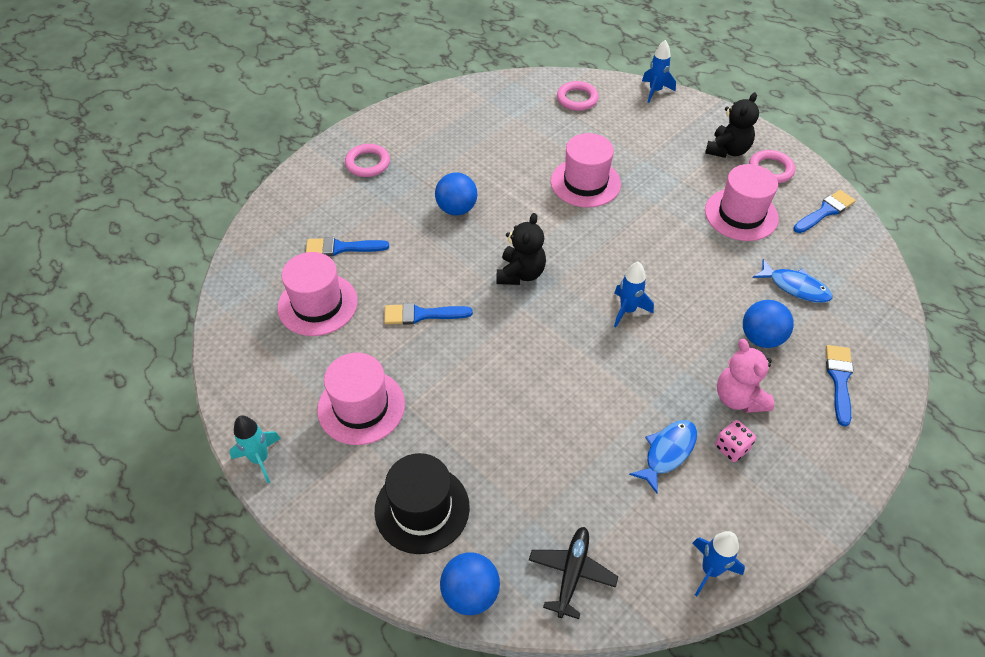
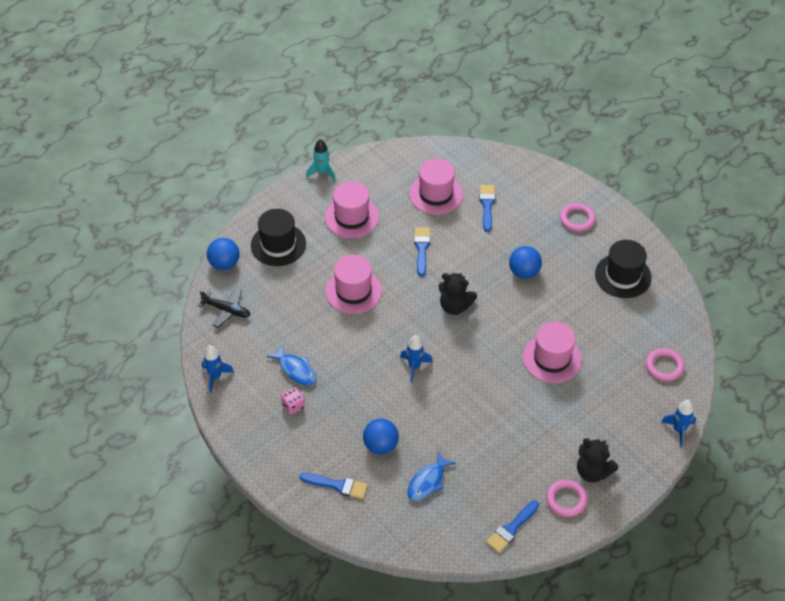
camera: 95 degrees right, 0 degrees up
pink hat [705,164,779,241] -> pink hat moved to [325,255,382,314]
pink teddy bear [717,339,774,413] -> none
blue brush [793,190,856,233] -> blue brush turned 75 degrees clockwise [486,500,539,553]
none -> black hat [595,240,652,298]

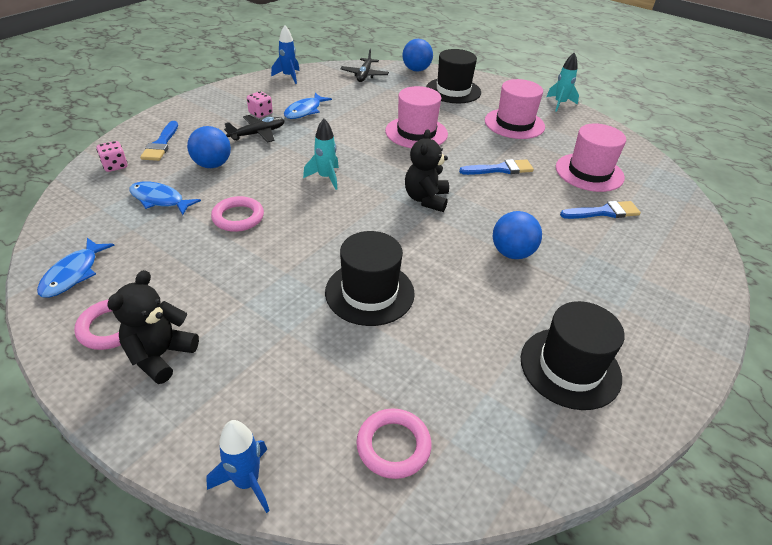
camera: 75 degrees right, 10 degrees down
blue rocket [400,335,433,382] -> turquoise rocket [303,119,339,190]
blue brush [486,500,539,553] -> blue fish [37,238,115,297]
pink hat [523,322,582,383] -> black hat [325,231,415,326]
pink ring [560,203,596,232] -> pink ring moved to [211,196,264,232]
none -> pink dice [97,141,127,172]
none -> black plane [224,115,285,142]

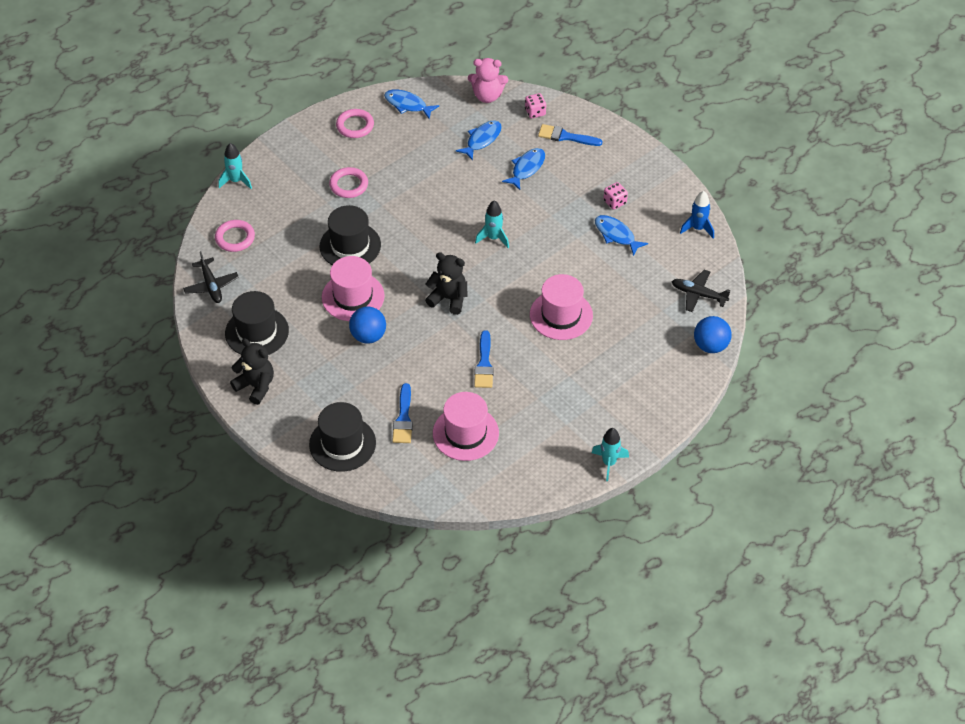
camera: 105 degrees right, 10 degrees up
black teddy bear [107,270,199,384] -> black teddy bear moved to [230,339,274,405]
blue ball [187,126,231,168] -> blue fish [502,148,545,190]
blue rocket [206,420,269,513] -> turquoise rocket [218,143,252,189]
pink ring [211,196,264,232] -> pink ring moved to [329,167,368,198]
black plane [224,115,285,142] -> black plane moved to [183,251,239,303]
black hat [426,49,481,103] -> black hat moved to [309,402,376,472]
pink hat [485,79,545,139] -> pink hat moved to [322,256,385,321]
none -> pink teddy bear [468,58,508,103]

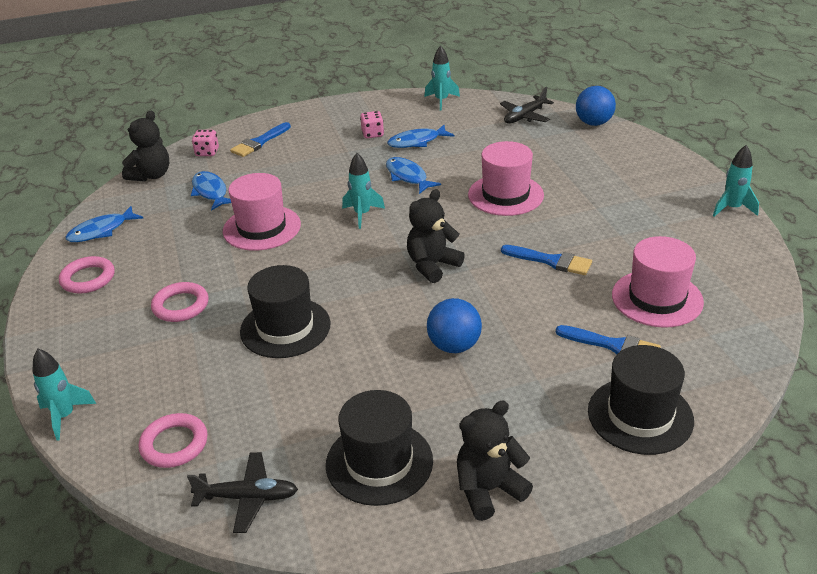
camera: 65 degrees left, 15 degrees down
pink hat [322,256,385,321] -> pink hat moved to [223,173,301,251]
pink teddy bear [468,58,508,103] -> black teddy bear [122,111,169,182]
blue fish [502,148,545,190] -> blue fish moved to [386,157,441,194]
blue rocket [680,191,714,239] -> turquoise rocket [424,45,460,110]

